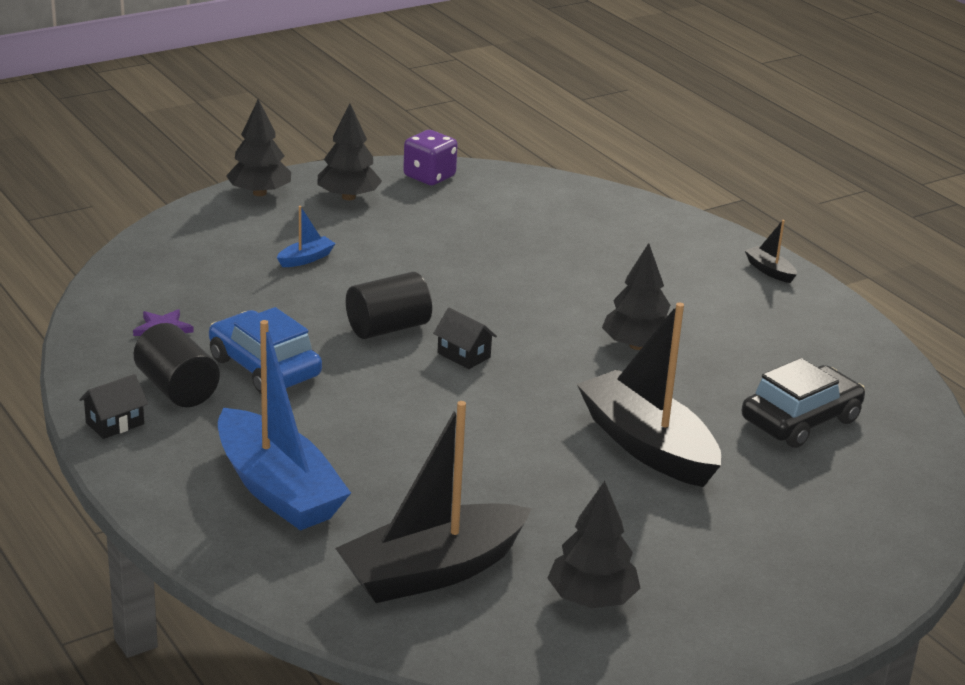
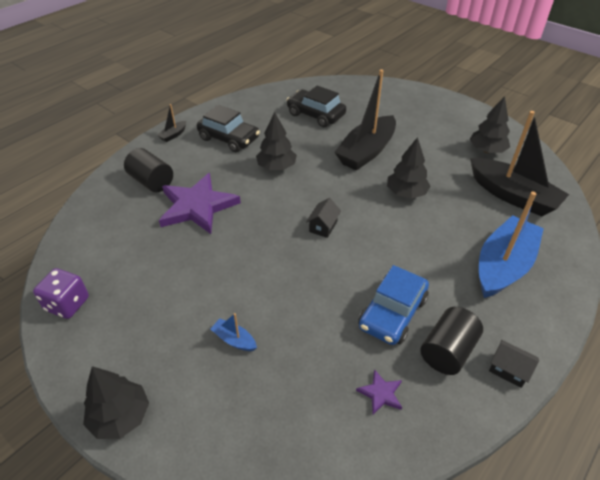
camera: 105 degrees left, 15 degrees up
black tree [317,103,382,200] -> black tree moved to [387,137,431,198]
black cylinder [346,272,432,339] -> black cylinder moved to [124,148,173,192]
none -> purple star [159,173,241,234]
none -> black car [197,105,260,152]

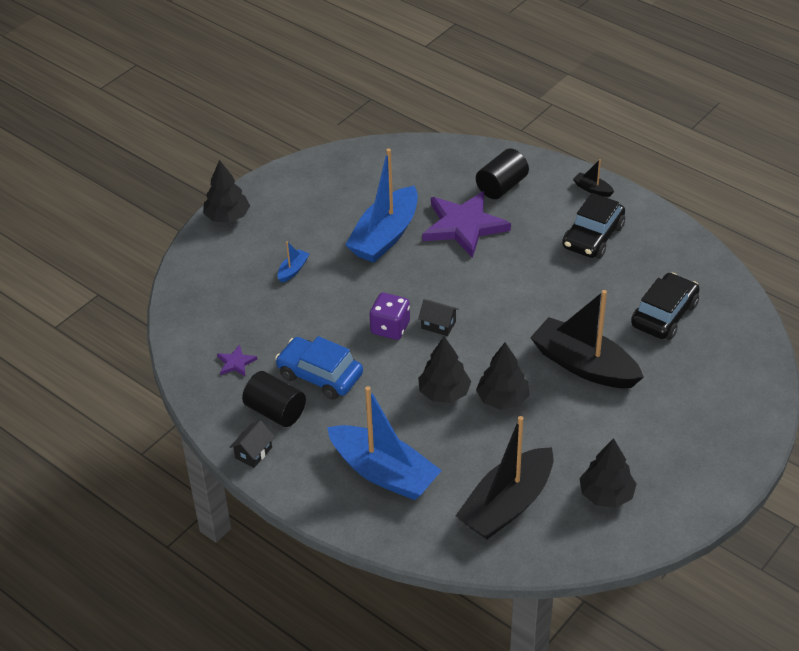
camera: 90 degrees right, 0 degrees up
purple dice [33,268,89,319] -> purple dice moved to [370,293,410,340]
black tree [256,112,297,170] -> black tree moved to [418,336,471,403]
none -> blue boat [345,148,418,263]

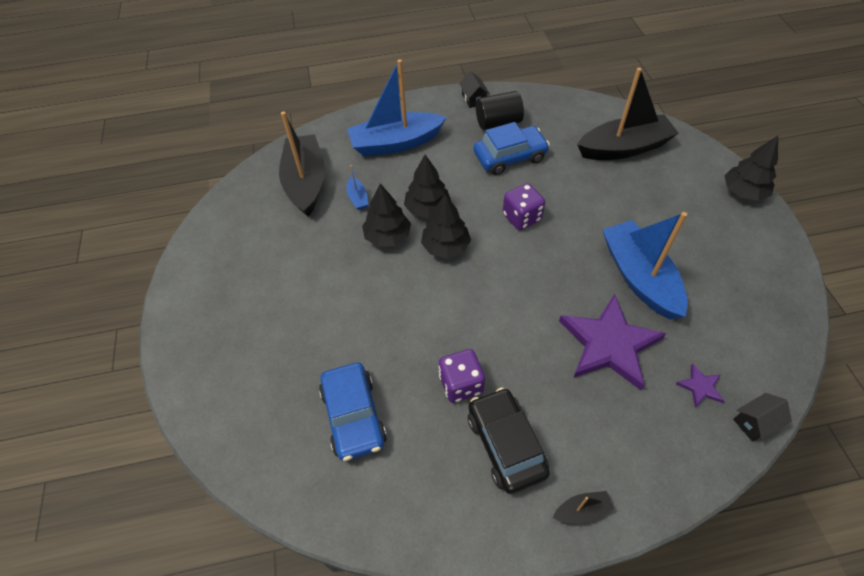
camera: 130 degrees right, 10 degrees up
purple star [217,344,257,377] -> purple star moved to [676,363,724,407]
blue boat [278,241,309,283] -> blue boat moved to [347,165,369,210]
black house [418,299,459,336] -> black house moved to [733,393,792,442]
black cylinder [476,149,529,199] -> none
black boat [530,290,644,388] -> black boat moved to [577,68,679,160]
black tree [579,438,637,508] -> black tree moved to [421,194,471,258]
black car [631,272,700,340] -> blue car [319,362,387,461]
none -> purple dice [439,349,485,403]

